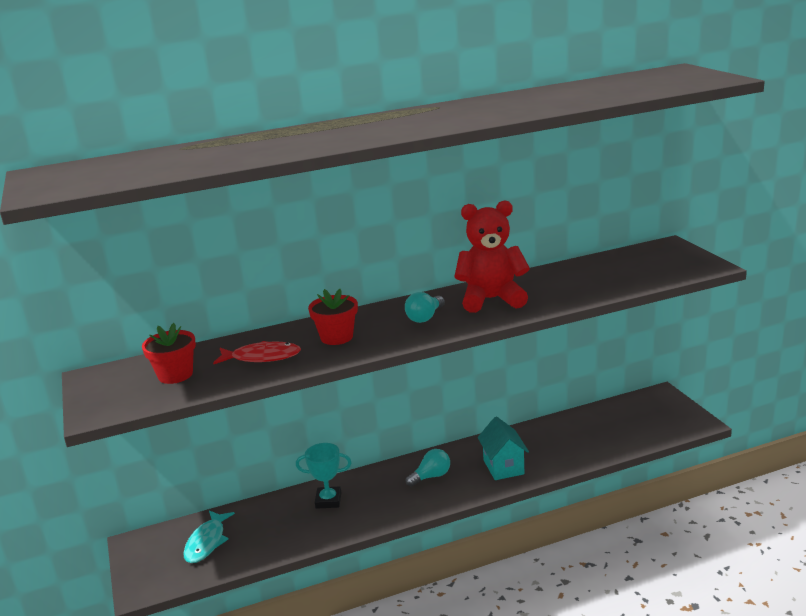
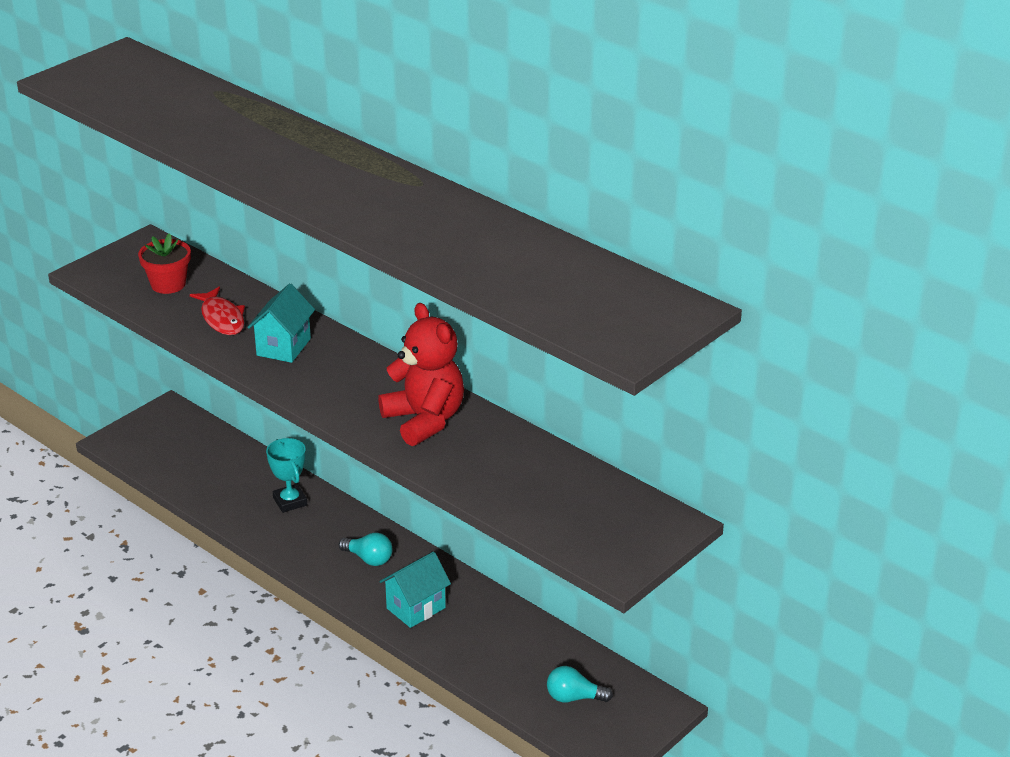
camera: 60 degrees right, 10 degrees up
turquoise fish [183,510,235,563] -> none
red flower pot [308,289,358,345] -> turquoise house [247,283,315,363]
turquoise light bulb [405,292,445,323] -> turquoise light bulb moved to [547,666,613,702]

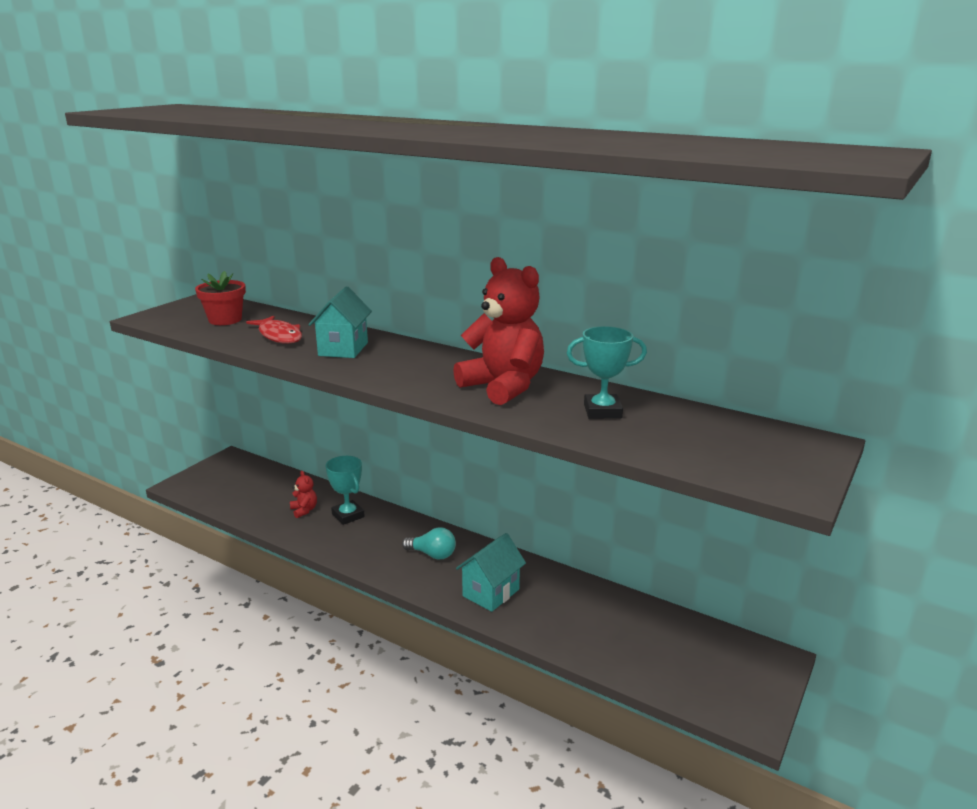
camera: 10 degrees left, 10 degrees down
turquoise light bulb [547,666,613,702] -> none
none -> red teddy bear [290,471,317,518]
none -> turquoise trophy [567,326,647,419]

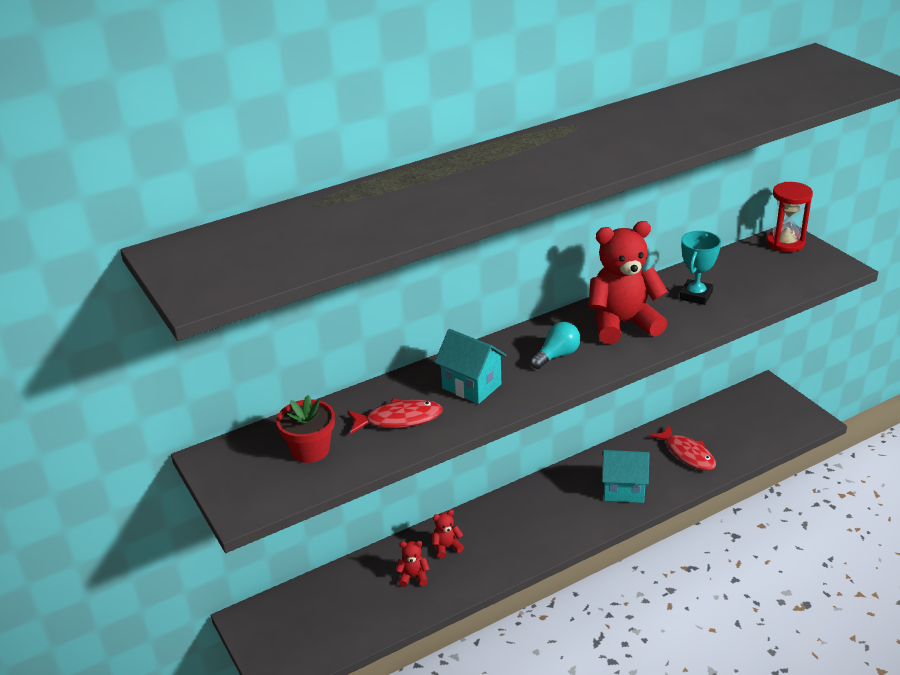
camera: 60 degrees left, 10 degrees up
turquoise trophy [325,456,365,525] -> red teddy bear [432,510,464,559]
turquoise light bulb [402,528,456,559] -> turquoise light bulb moved to [530,322,581,369]
turquoise house [456,533,526,612] -> turquoise house turned 60 degrees counterclockwise [602,450,649,503]
none -> red fish [650,425,716,471]
none -> red hourglass [767,182,813,253]

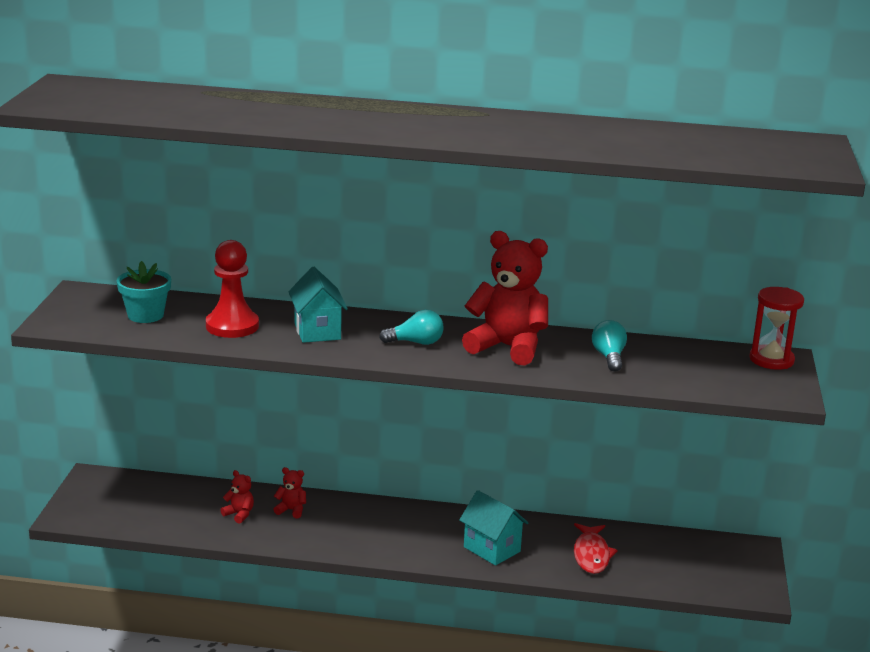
camera: 35 degrees right, 10 degrees down
red flower pot [276,395,335,463] -> turquoise flower pot [117,261,171,323]
red fish [347,398,443,434] -> red pawn [206,240,259,338]
turquoise trophy [680,231,721,305] -> turquoise light bulb [592,320,627,372]

